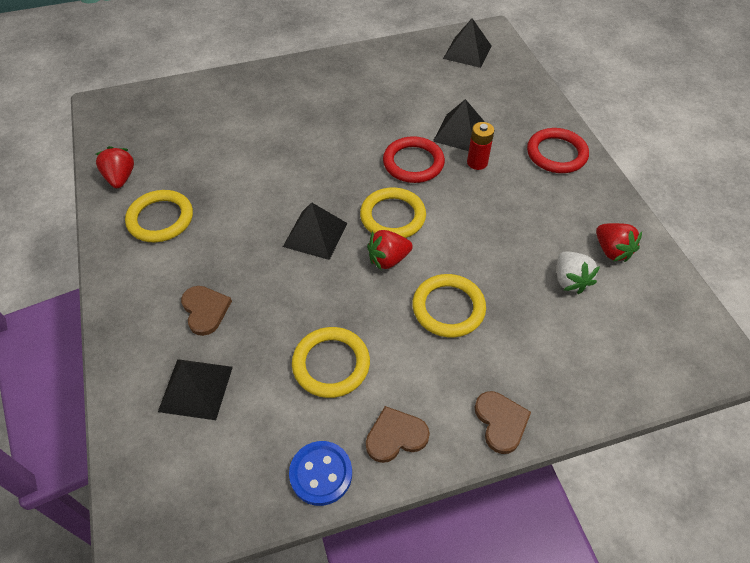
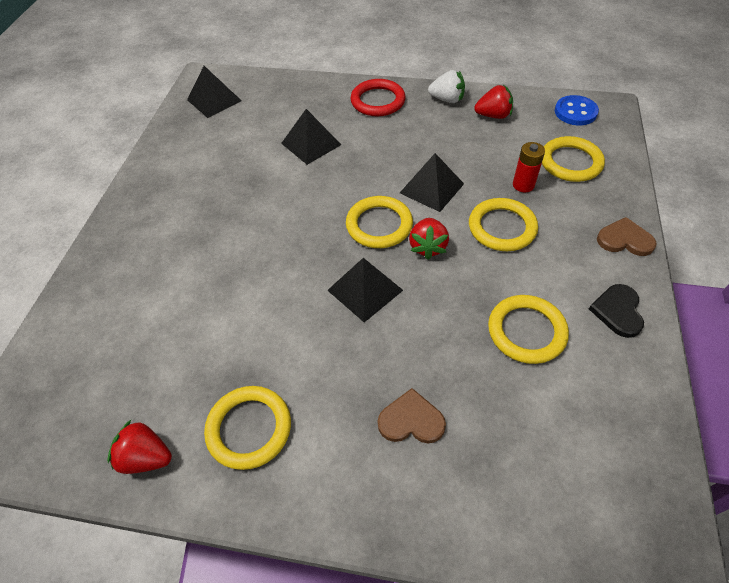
camera: 60 degrees left, 0 degrees up
black pyramid [158,359,233,420] -> black pyramid moved to [400,153,464,212]
blue button [289,441,352,506] -> blue button moved to [555,95,599,125]
brown heart [366,406,430,463] -> black heart [589,284,644,338]
red ring [383,136,445,183] -> none
red battery [467,122,494,170] -> red battery moved to [513,142,545,192]
white strawberry [557,251,600,294] -> white strawberry moved to [428,70,465,103]
none -> yellow ring [542,136,605,182]

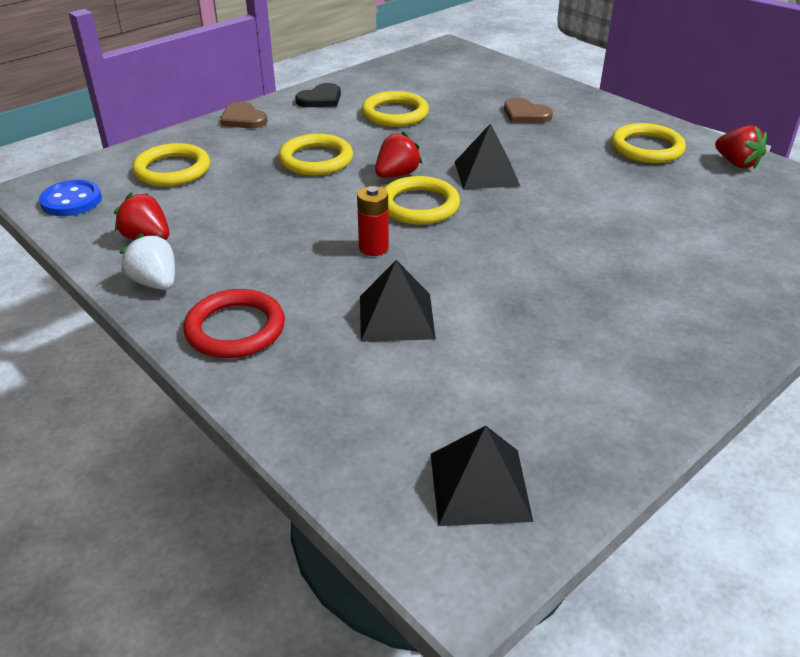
camera: 145 degrees left, 15 degrees down
black pyramid [400,153,464,212] -> none
red battery [513,142,545,192] -> red battery moved to [357,186,389,256]

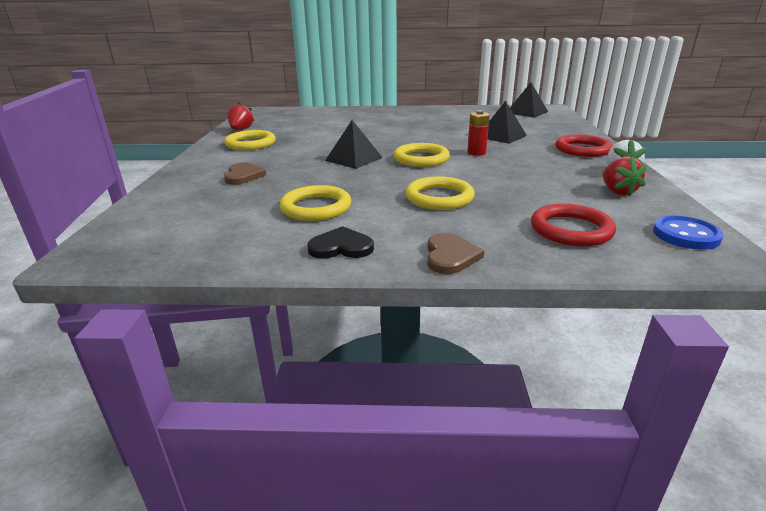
camera: 135 degrees left, 10 degrees down
yellow ring [132,143,210,187] -> red ring [531,204,616,246]
red strawberry [375,131,422,178] -> none

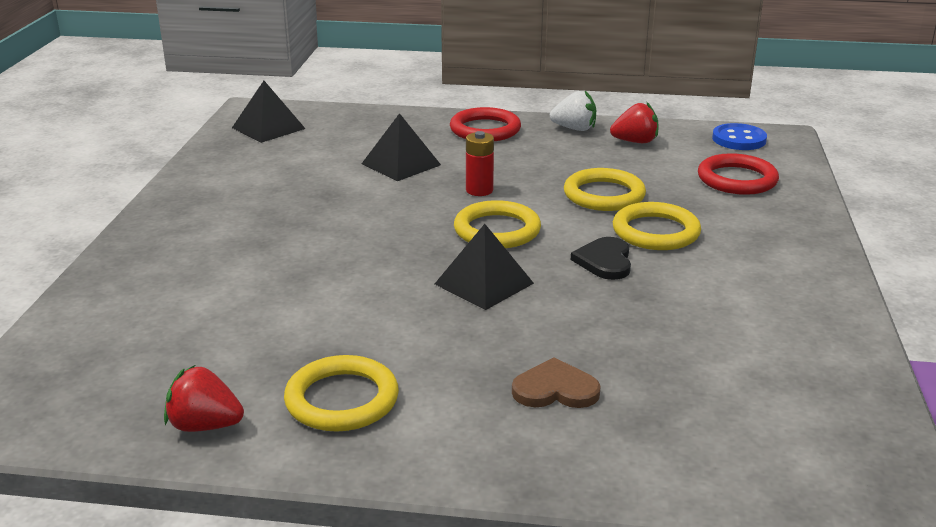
camera: 85 degrees left, 0 degrees up
yellow ring [280,185,351,221] -> yellow ring moved to [564,168,646,211]
black heart [307,226,374,259] -> black heart moved to [571,237,631,280]
brown heart [427,233,484,274] -> none

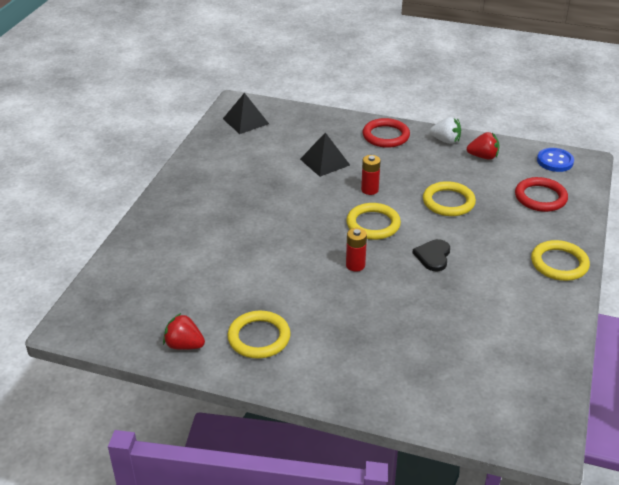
camera: 10 degrees right, 10 degrees up
black pyramid [435,224,534,310] -> red battery [346,228,367,272]
brown heart [512,357,601,408] -> none
yellow ring [613,202,701,250] -> yellow ring moved to [531,240,590,281]

